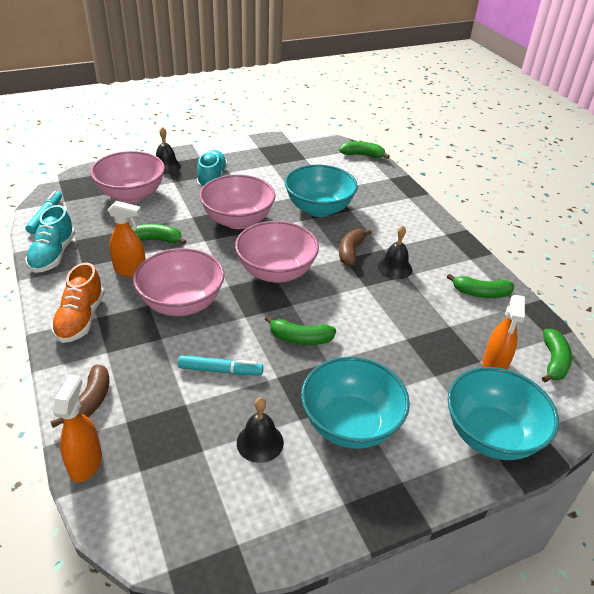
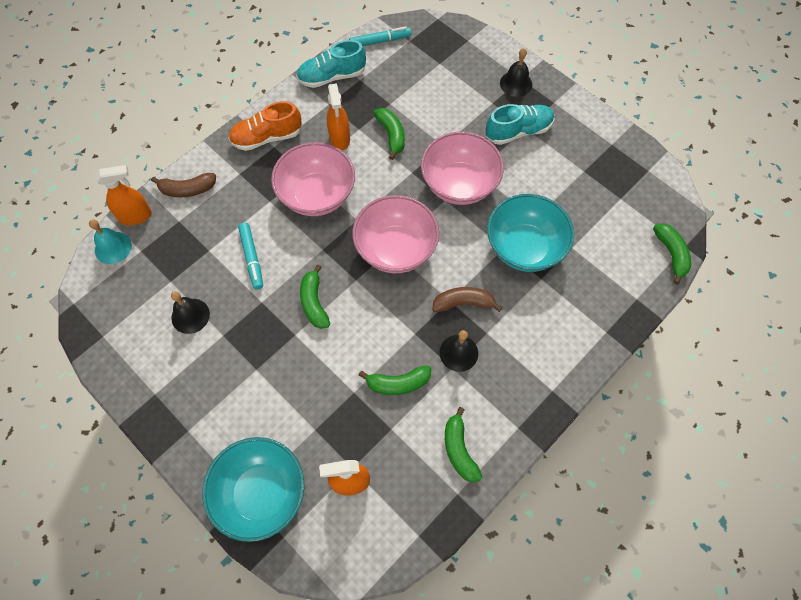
camera: 70 degrees right, 25 degrees up
pink bowl [90,151,165,203] -> none
turquoise bowl [301,357,410,449] -> none
green banana [542,329,572,382] -> green banana moved to [358,365,431,395]
none -> turquoise bell [89,219,132,264]

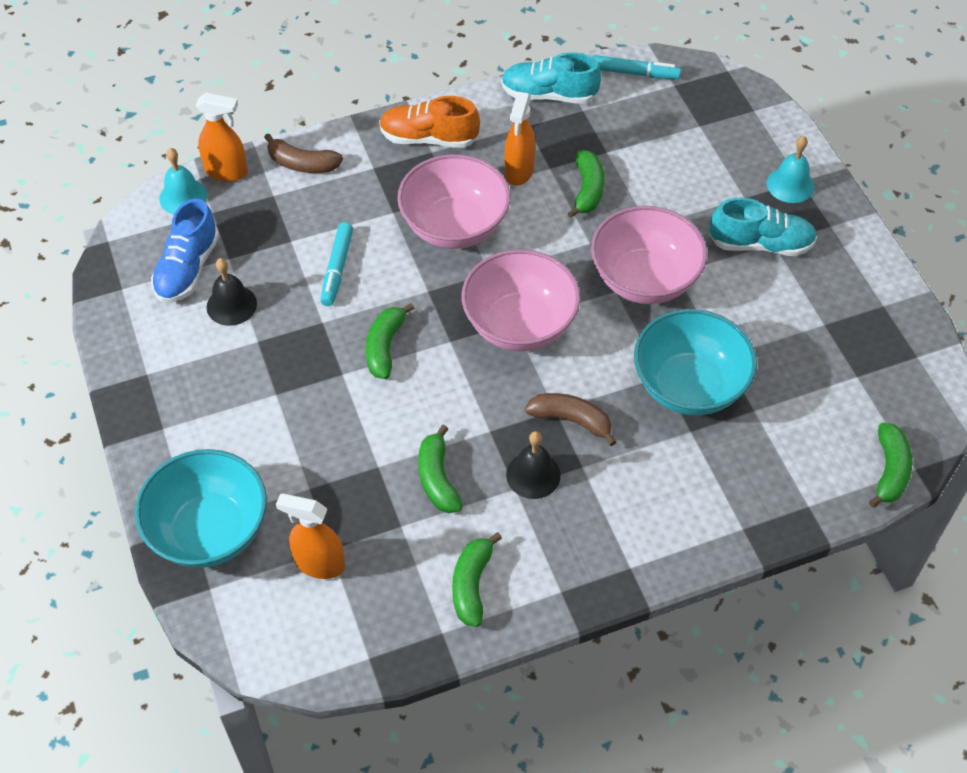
camera: 25 degrees right, 10 degrees down
green banana [358,365,431,395] -> green banana turned 60 degrees clockwise [418,425,463,513]
black bell [500,48,532,97] -> turquoise bell [767,136,814,203]
none -> blue shoe [151,199,219,303]

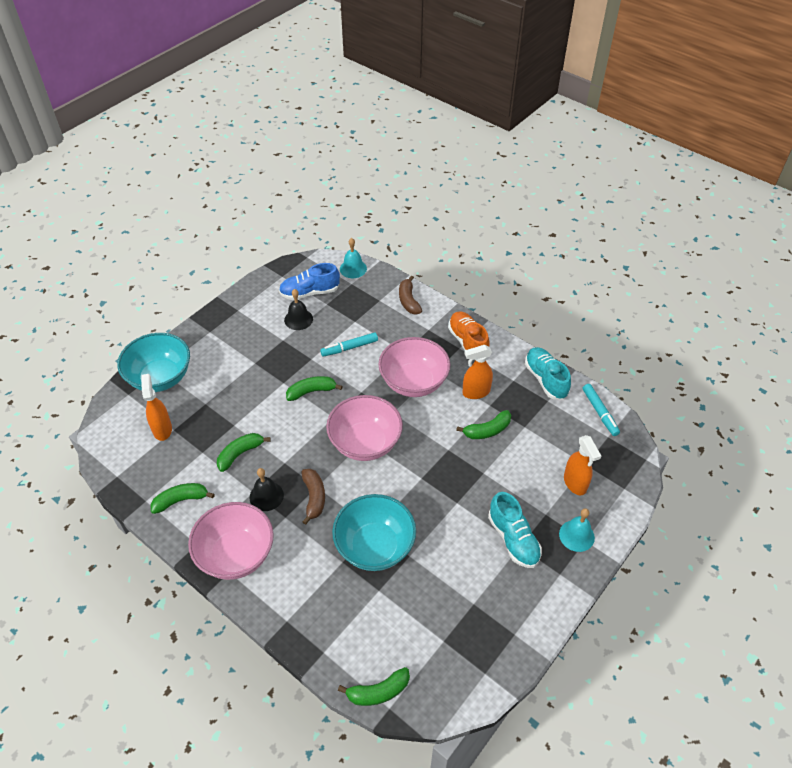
camera: 60 degrees right, 5 degrees down
orange spray bottle [196,93,248,182] -> orange spray bottle moved to [564,435,601,495]
pink bowl [591,206,707,304] -> pink bowl moved to [188,502,274,580]

